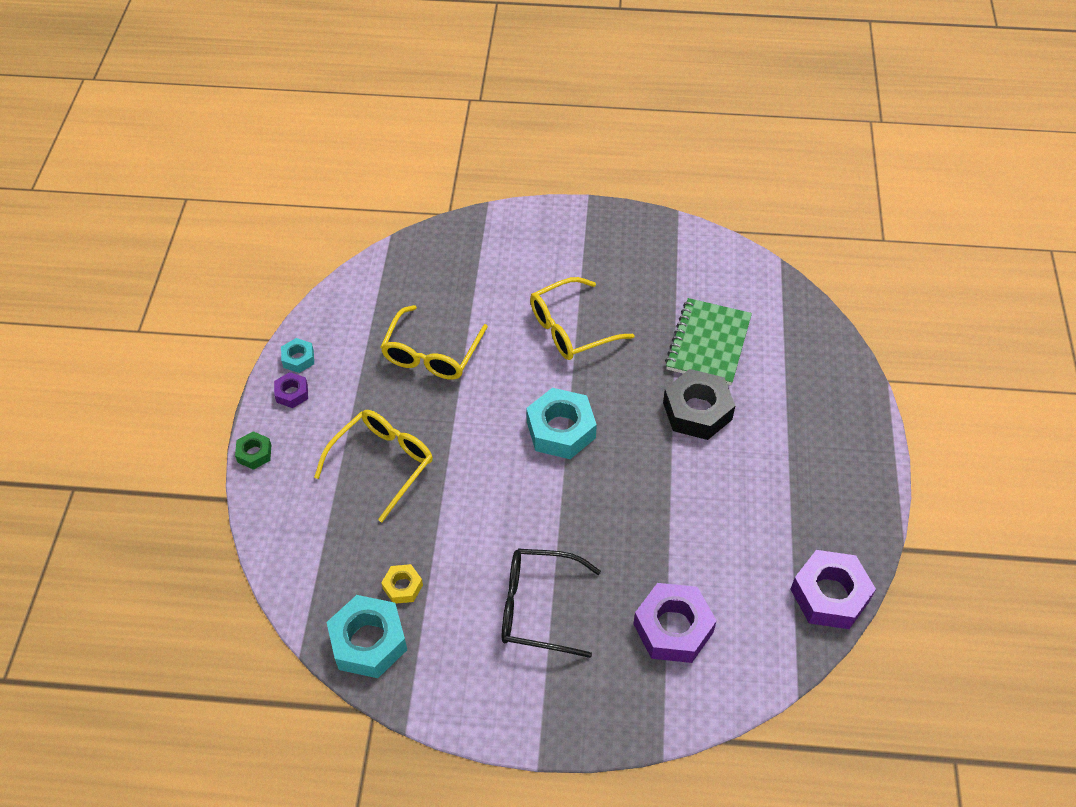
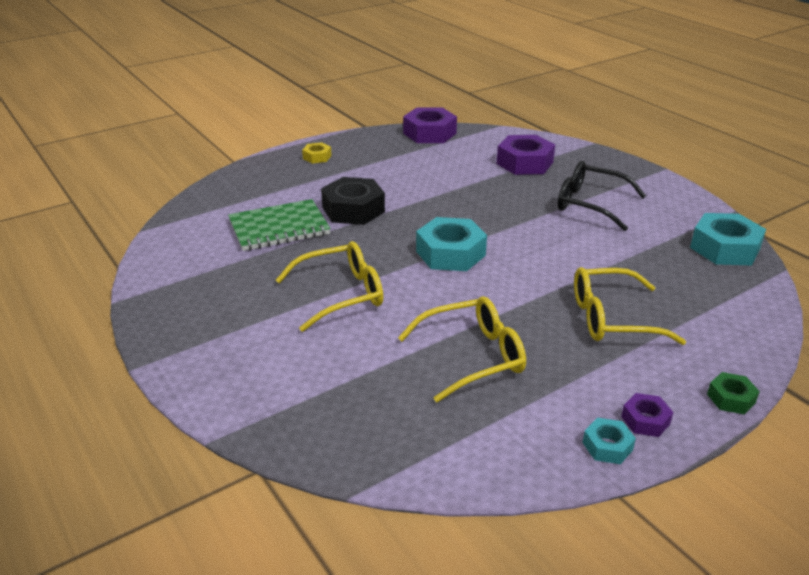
camera: 130 degrees left, 20 degrees down
yellow nut [381,564,423,604] -> yellow nut moved to [302,142,332,164]
black glasses [502,549,601,658] -> black glasses turned 150 degrees clockwise [558,161,646,231]
yellow glasses [530,277,635,360] -> yellow glasses turned 45 degrees counterclockwise [276,241,383,332]

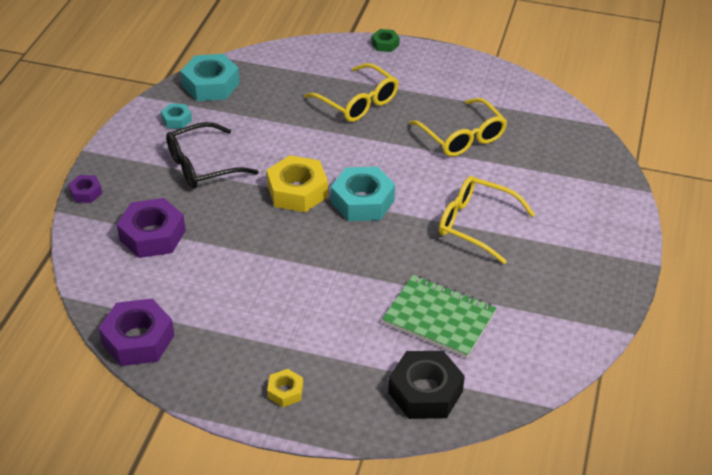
camera: 130 degrees left, 10 degrees up
black nut [321,177,385,225] -> black nut moved to [388,351,465,419]
yellow glasses [398,296,526,402] -> yellow glasses turned 150 degrees counterclockwise [409,98,507,157]
black glasses [558,161,646,231] -> black glasses turned 75 degrees clockwise [166,122,259,189]
turquoise nut [582,418,636,464] -> turquoise nut moved to [161,104,192,129]
purple nut [621,393,674,437] -> purple nut moved to [68,175,102,203]
none -> yellow nut [266,155,328,212]

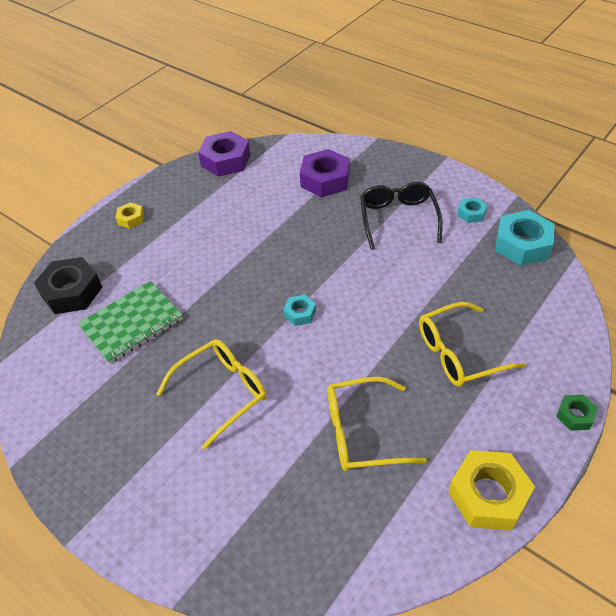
camera: 115 degrees right, 5 degrees up
purple nut [68,175,102,203] -> none
yellow nut [266,155,328,212] -> yellow nut moved to [448,450,535,531]
turquoise nut [331,167,395,221] -> turquoise nut [283,295,316,326], size x0.51

